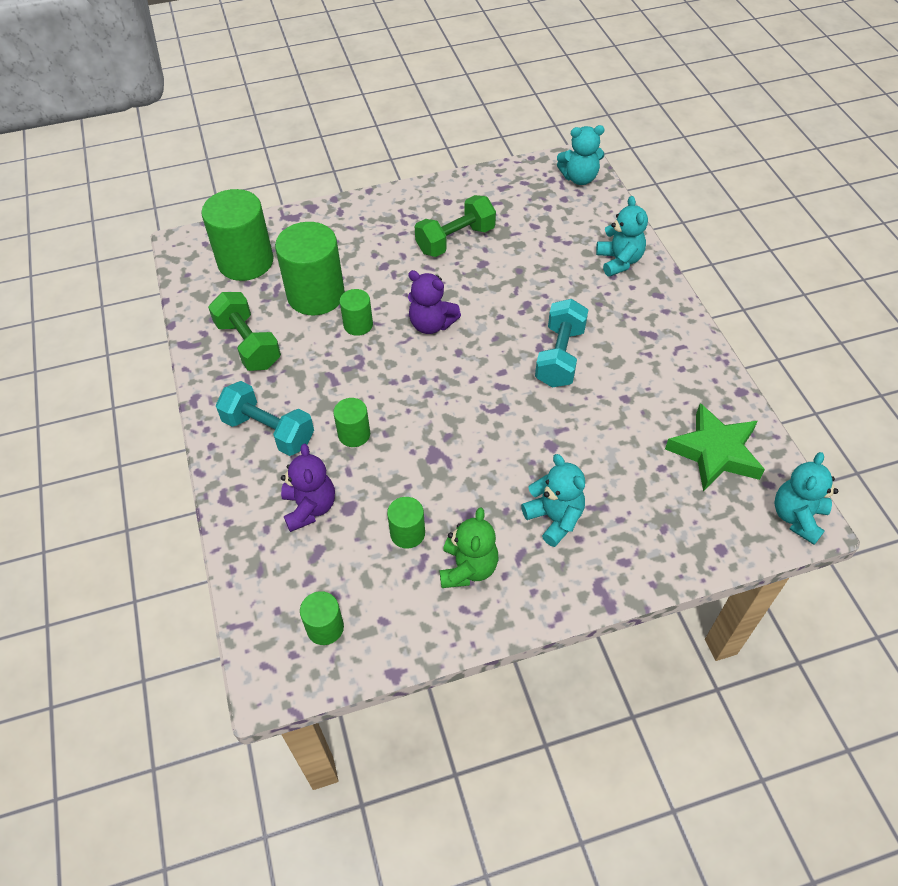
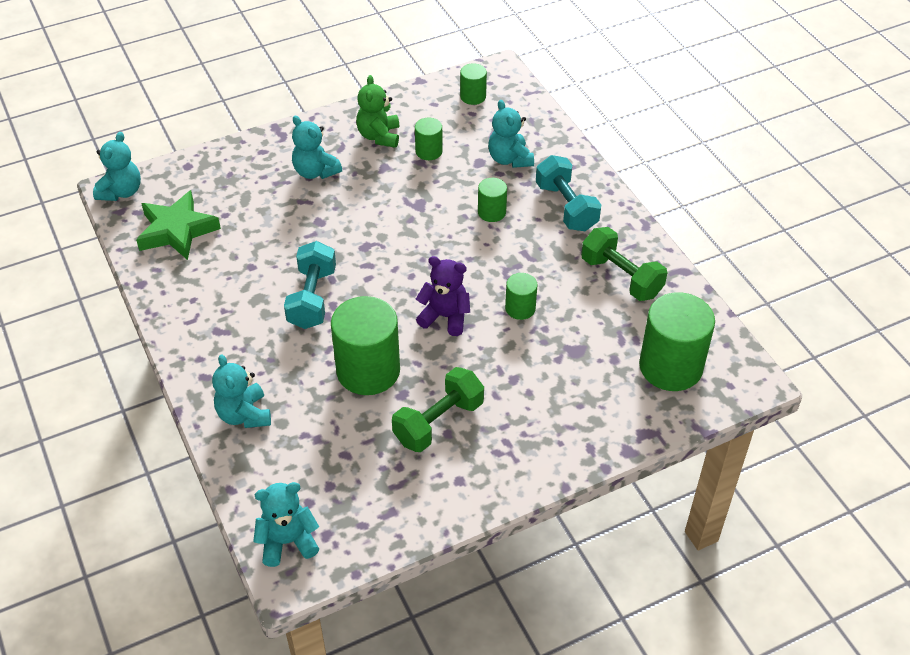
camera: 170 degrees right, 5 degrees down
turquoise dumbbell [216,381,314,456] -> turquoise dumbbell turned 45 degrees clockwise [536,155,601,231]
green cylinder [275,222,345,315] -> green cylinder moved to [331,296,400,395]
purple teddy bear [281,444,335,532] -> turquoise teddy bear [488,100,534,168]

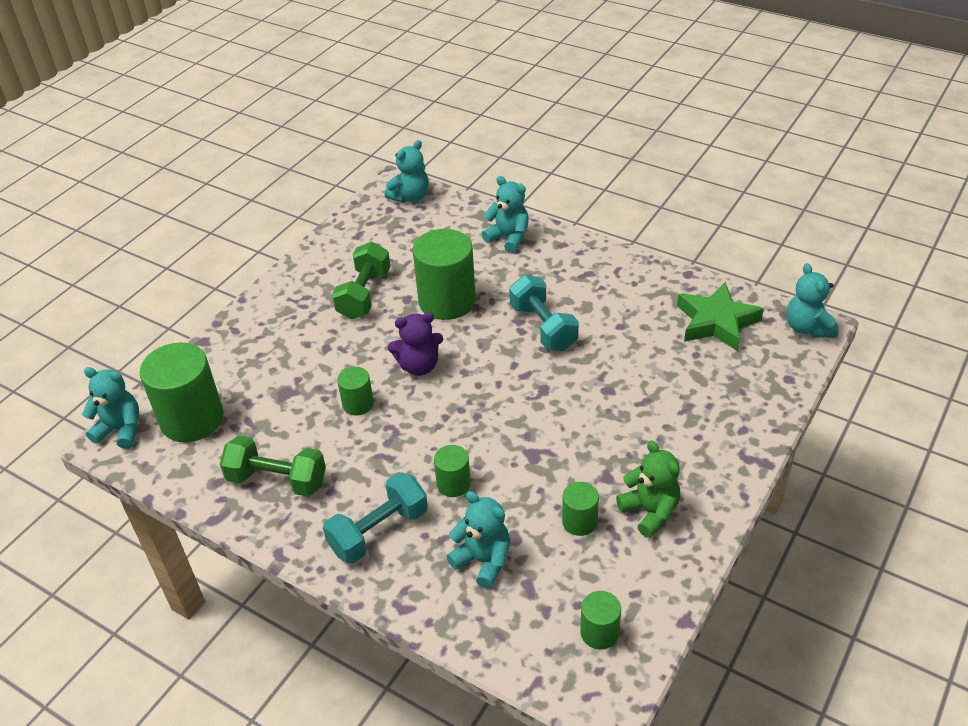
camera: 150 degrees right, 5 degrees down
turquoise teddy bear [292,116,342,179] -> turquoise teddy bear moved to [82,367,139,449]
turquoise dumbbell [536,155,601,231] -> turquoise dumbbell turned 75 degrees counterclockwise [323,472,428,564]

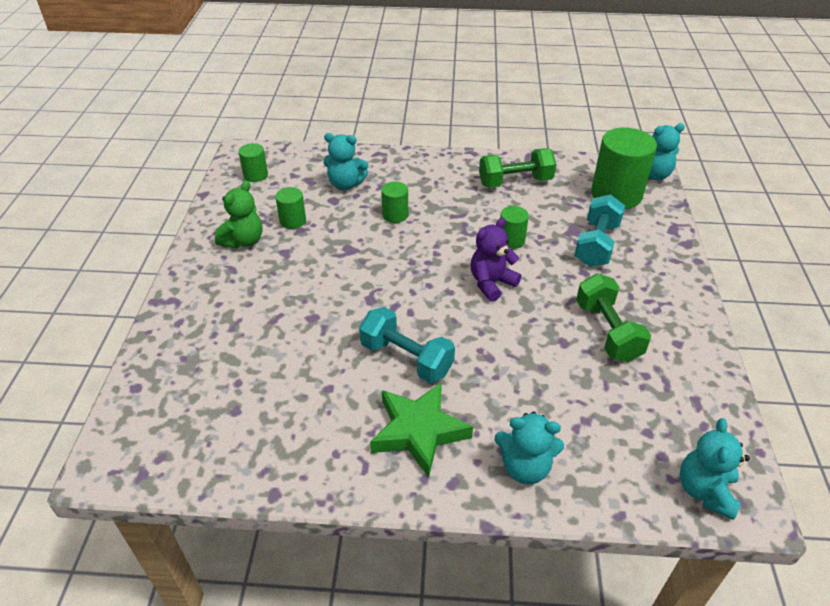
camera: 150 degrees right, 0 degrees up
turquoise dumbbell [323,472,428,564] -> turquoise dumbbell moved to [574,194,625,267]
green cylinder [413,229,476,320] -> none
green teddy bear [616,440,680,538] -> green teddy bear turned 90 degrees counterclockwise [215,181,263,249]
green star [677,282,764,351] -> green star moved to [370,382,473,477]
turquoise teddy bear [787,263,839,338] -> none

